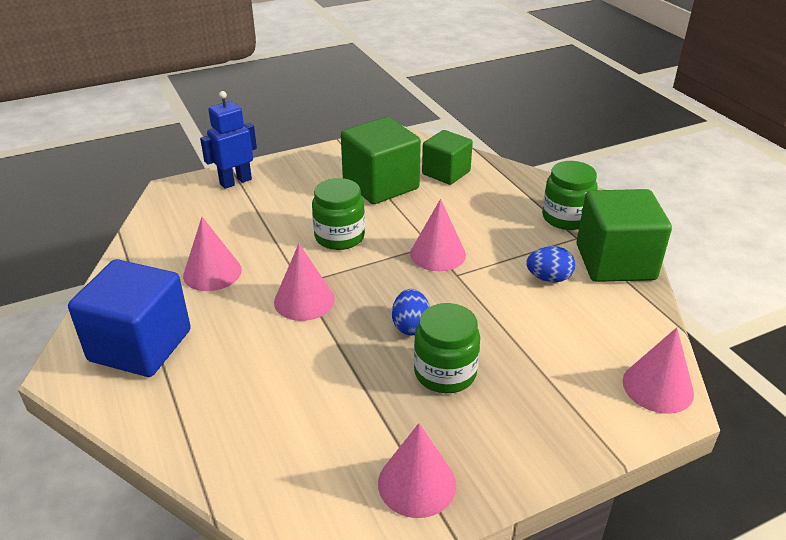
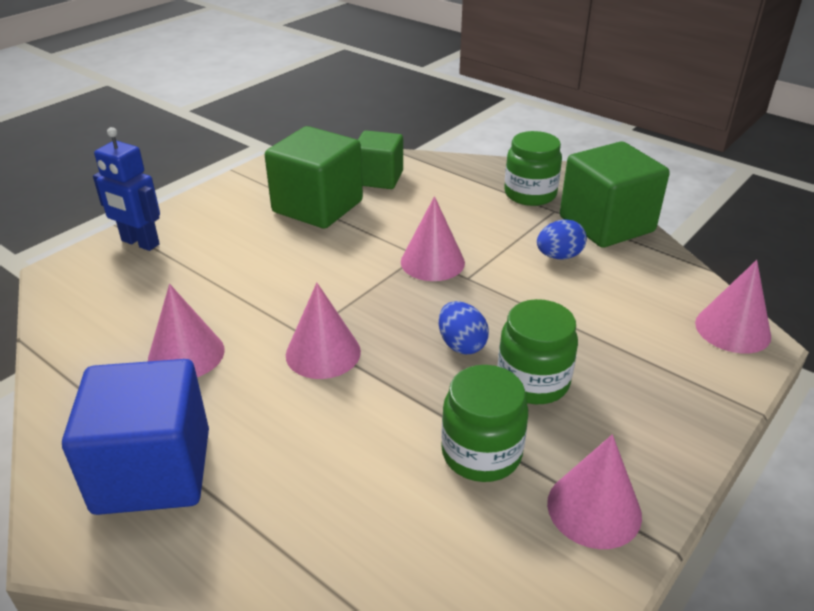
camera: 25 degrees left, 0 degrees up
blue robot [200,91,257,189] -> blue robot turned 90 degrees counterclockwise [93,127,160,251]
green jar [312,178,365,250] -> green jar moved to [441,365,528,482]

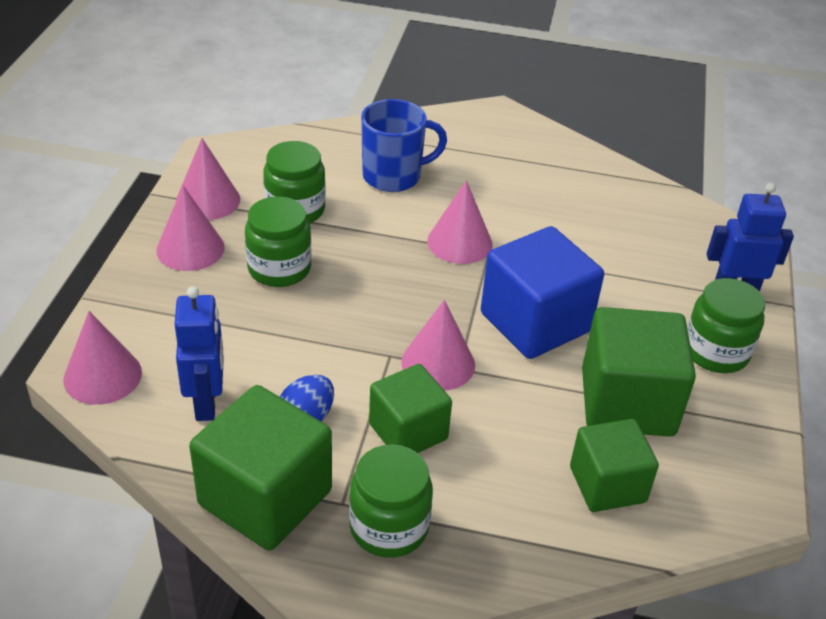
camera: 150 degrees right, 5 degrees up
blue cube [62,359,209,515] -> blue cube moved to [481,226,604,359]
pink cone [148,284,225,377] -> pink cone moved to [156,185,225,271]
blue egg [439,301,489,354] -> none
none -> blue robot [175,286,224,421]
none -> blue mug [361,99,447,192]
none -> green cube [369,364,452,453]
none -> green jar [687,278,765,373]

